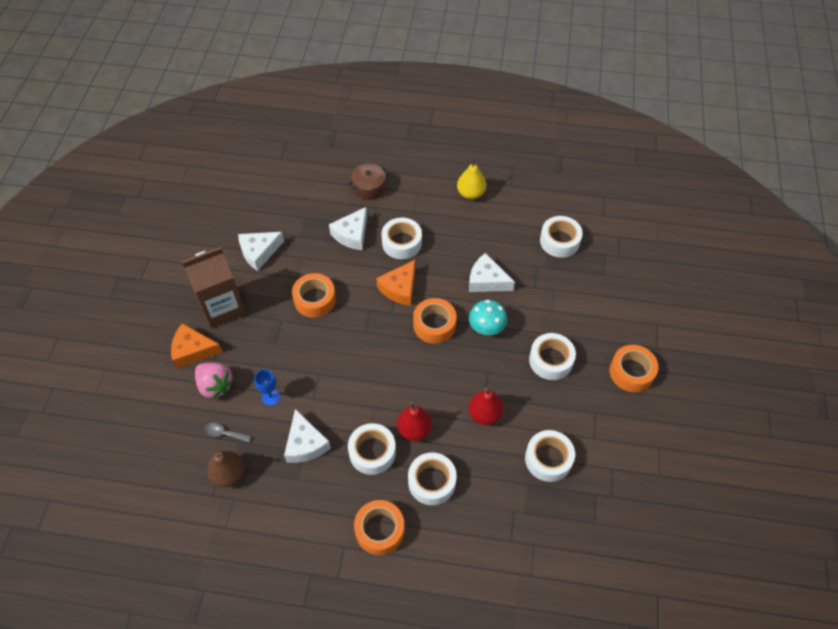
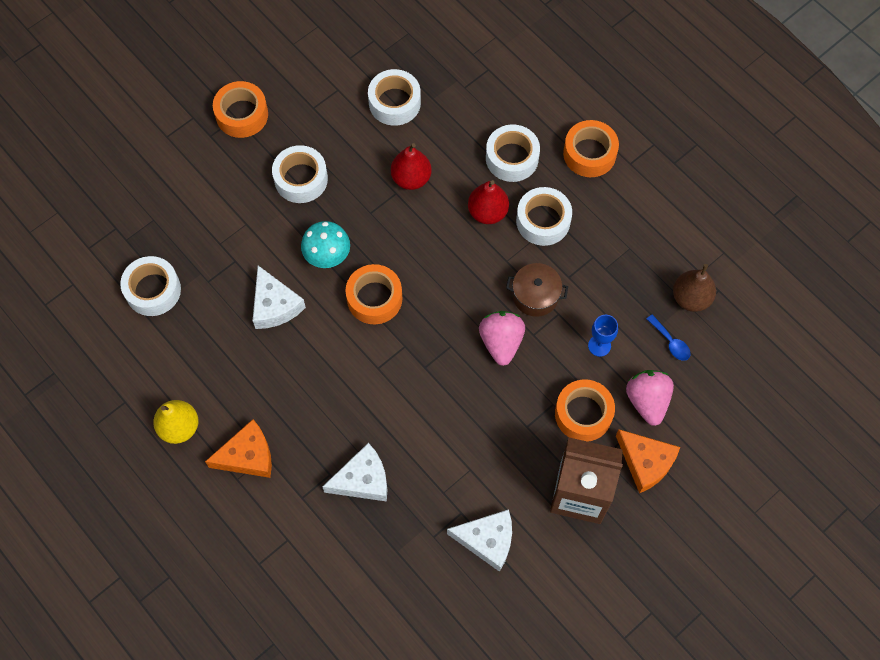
camera: 140 degrees left, 10 degrees up
grey spoon [204,423,251,442] -> blue spoon [647,314,691,361]
white cheese [284,409,331,463] -> none
orange tape [292,273,336,318] -> orange tape moved to [555,379,615,442]
brown pot [348,164,389,200] -> brown pot moved to [506,263,568,317]
orange cheese [376,260,415,306] -> orange cheese moved to [205,419,272,478]
white tape [381,218,422,259] -> none
none -> pink strawberry [479,311,525,366]

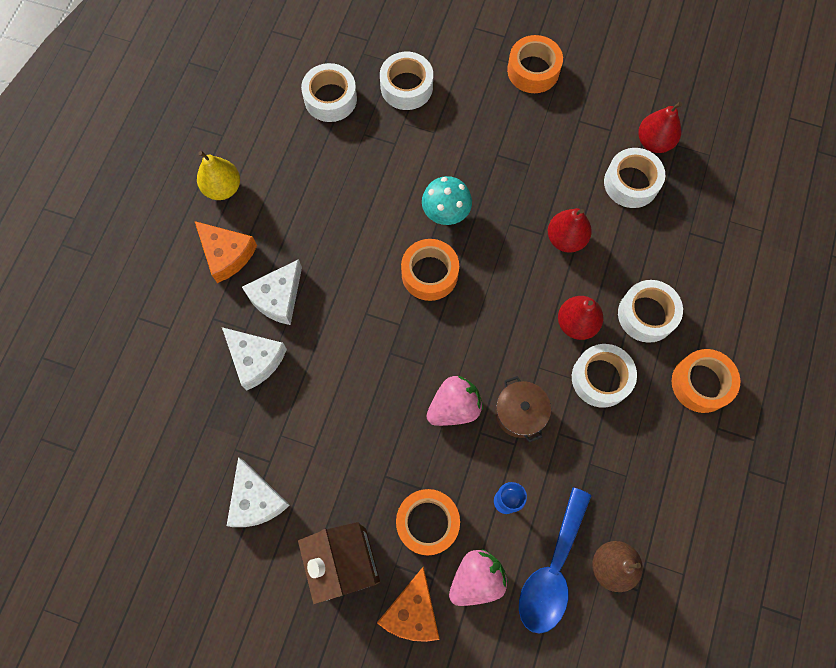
camera: 60 degrees right, 5 degrees up
white cheese [253,266,306,329] -> white cheese moved to [242,259,302,325]
white tape [272,145,328,203] -> white tape moved to [380,52,433,110]
blue spoon [647,314,691,361] -> blue spoon [519,487,592,634], size x2.21
none -> red pear [638,102,682,153]

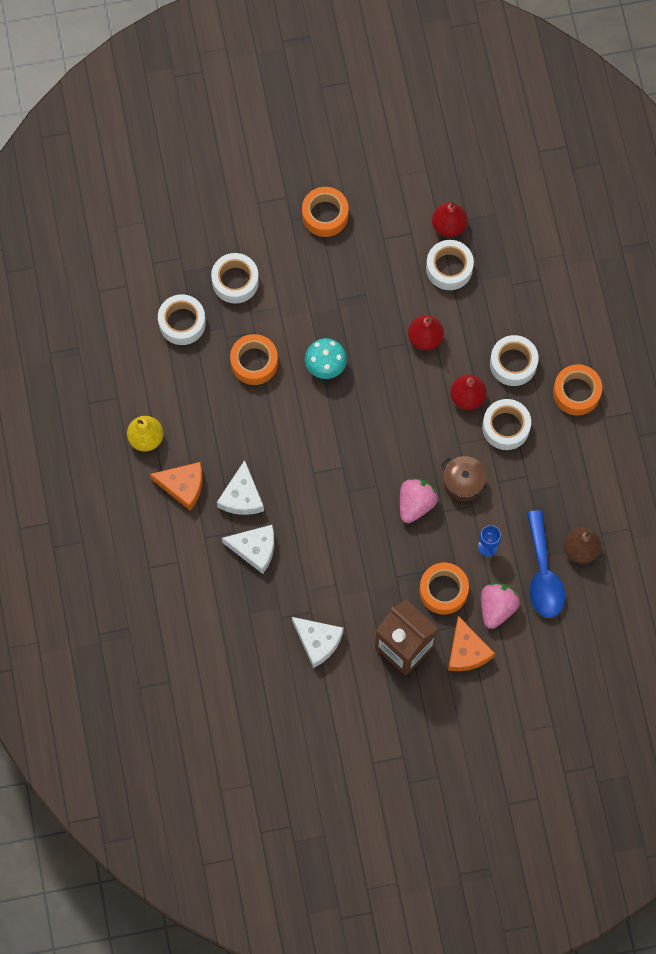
camera: 30 degrees left, 0 degrees up
orange tape [401,239,459,301] -> orange tape moved to [230,334,278,385]

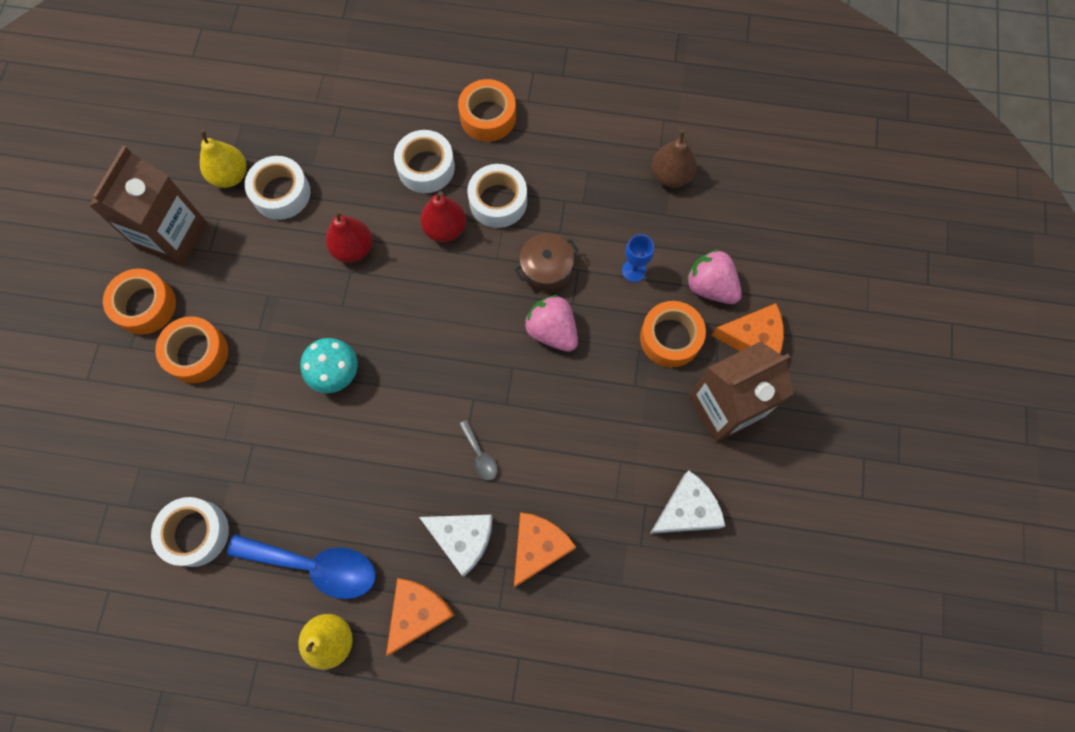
camera: 70 degrees left, 0 degrees up
white tape [211,253,259,304] -> none
white cheese [222,525,274,574] -> orange cheese [514,512,576,588]
orange tape [230,334,278,385] -> orange tape moved to [155,316,228,383]
red pear [432,200,467,237] -> yellow pear [200,130,247,188]
blue spoon [527,510,565,618] -> blue spoon moved to [227,534,376,599]
none -> brown carton [89,146,207,266]
none -> grey spoon [459,420,497,480]

